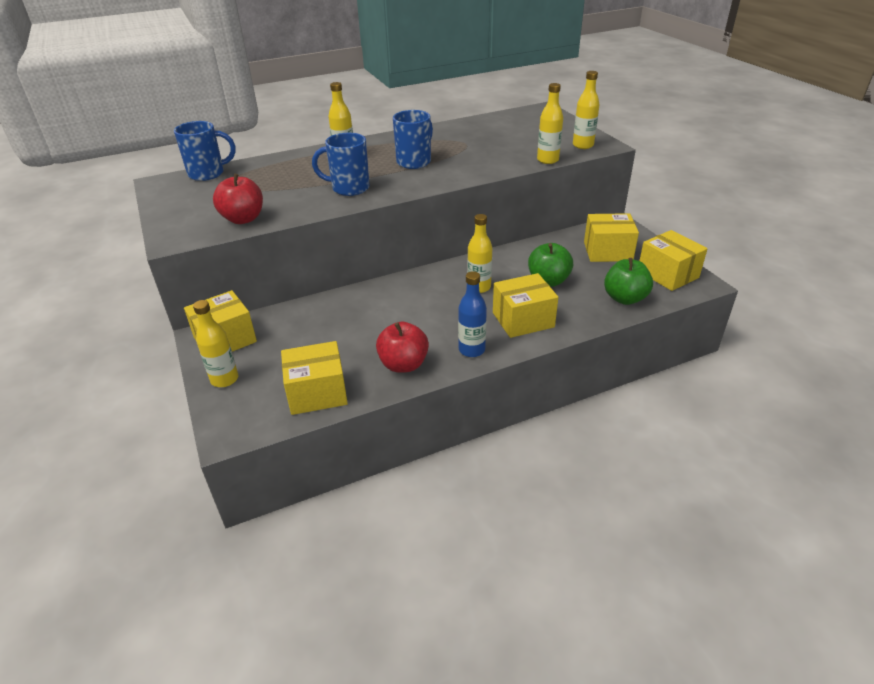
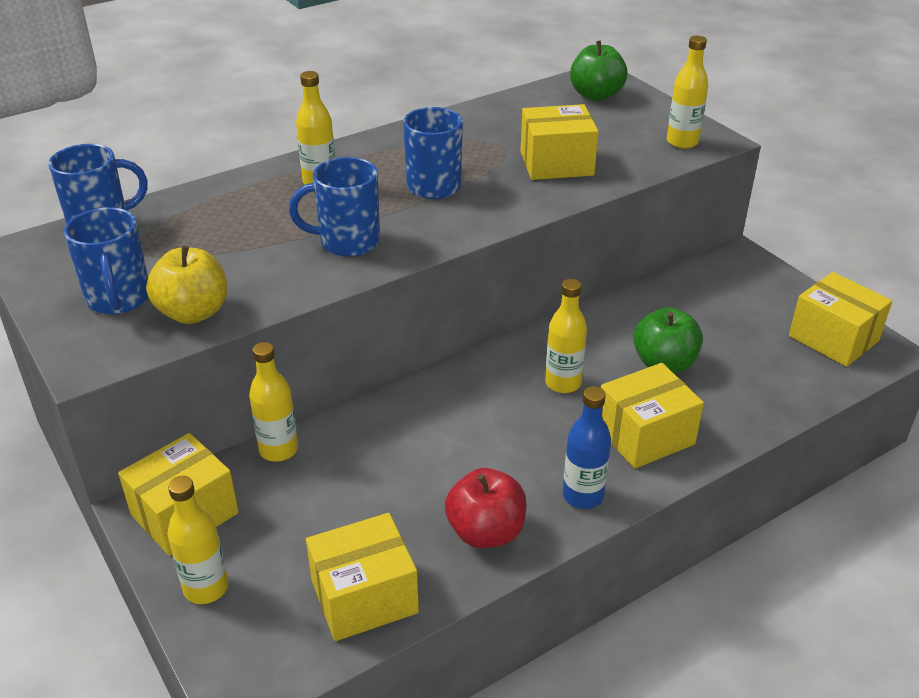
camera: 10 degrees left, 0 degrees up
red apple [213,174,263,224] -> yellow apple [146,246,227,324]
yellow bottle [537,83,563,164] -> yellow bottle moved to [249,342,298,462]
yellow box [584,213,639,262] -> yellow box moved to [520,104,599,180]
green apple [604,258,653,305] -> green apple moved to [570,40,628,101]
none -> blue mug [64,207,148,314]

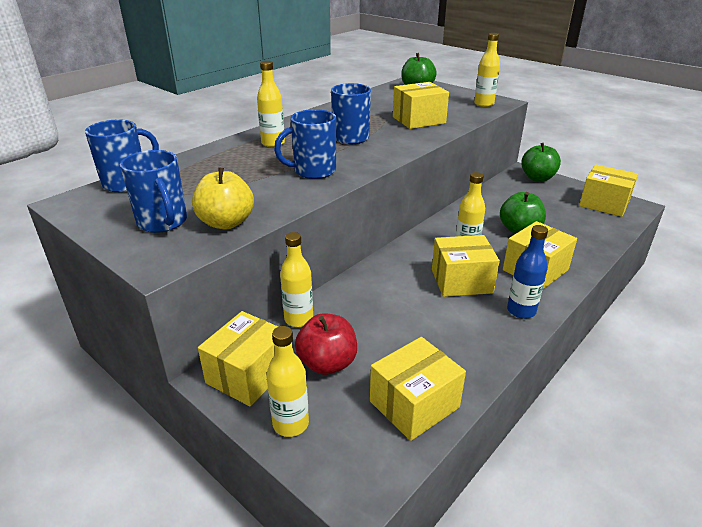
camera: 15 degrees left, 5 degrees down
red apple [445,468,527,548] -> red apple moved to [295,313,357,375]
none -> yellow box [432,235,500,297]
none -> green apple [521,143,561,182]

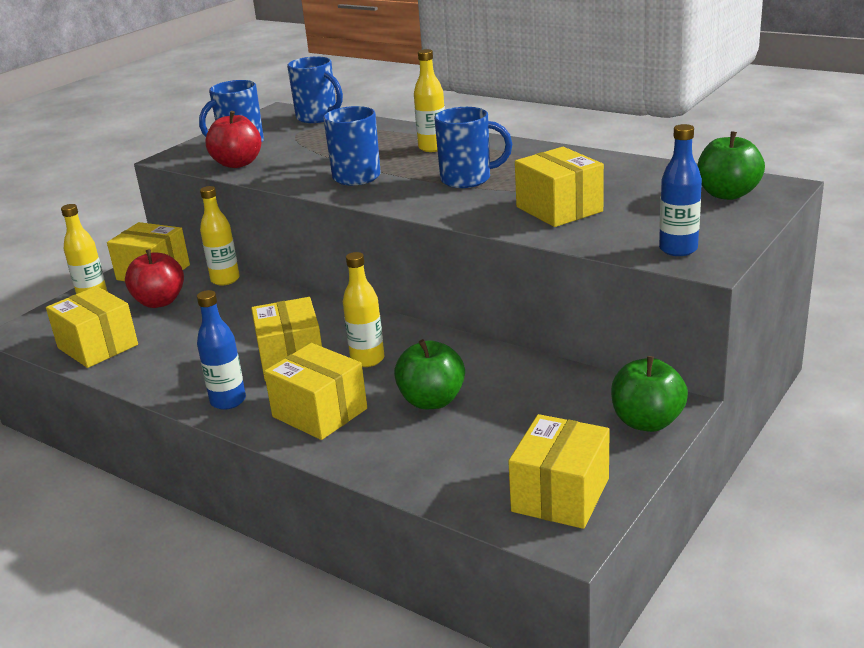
camera: 85 degrees right, 5 degrees down
yellow apple [192,168,254,229] -> red apple [206,111,261,168]
yellow bottle [474,33,500,107] -> blue bottle [659,124,702,256]

